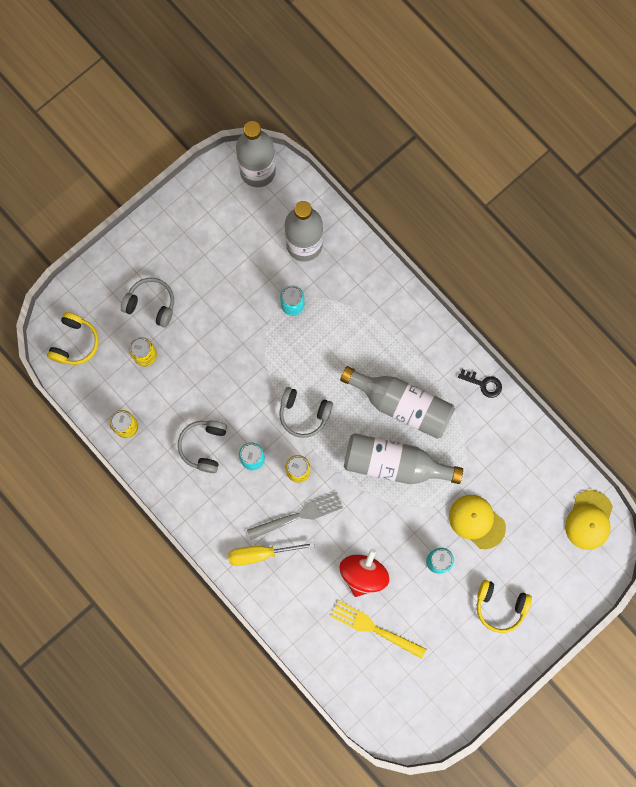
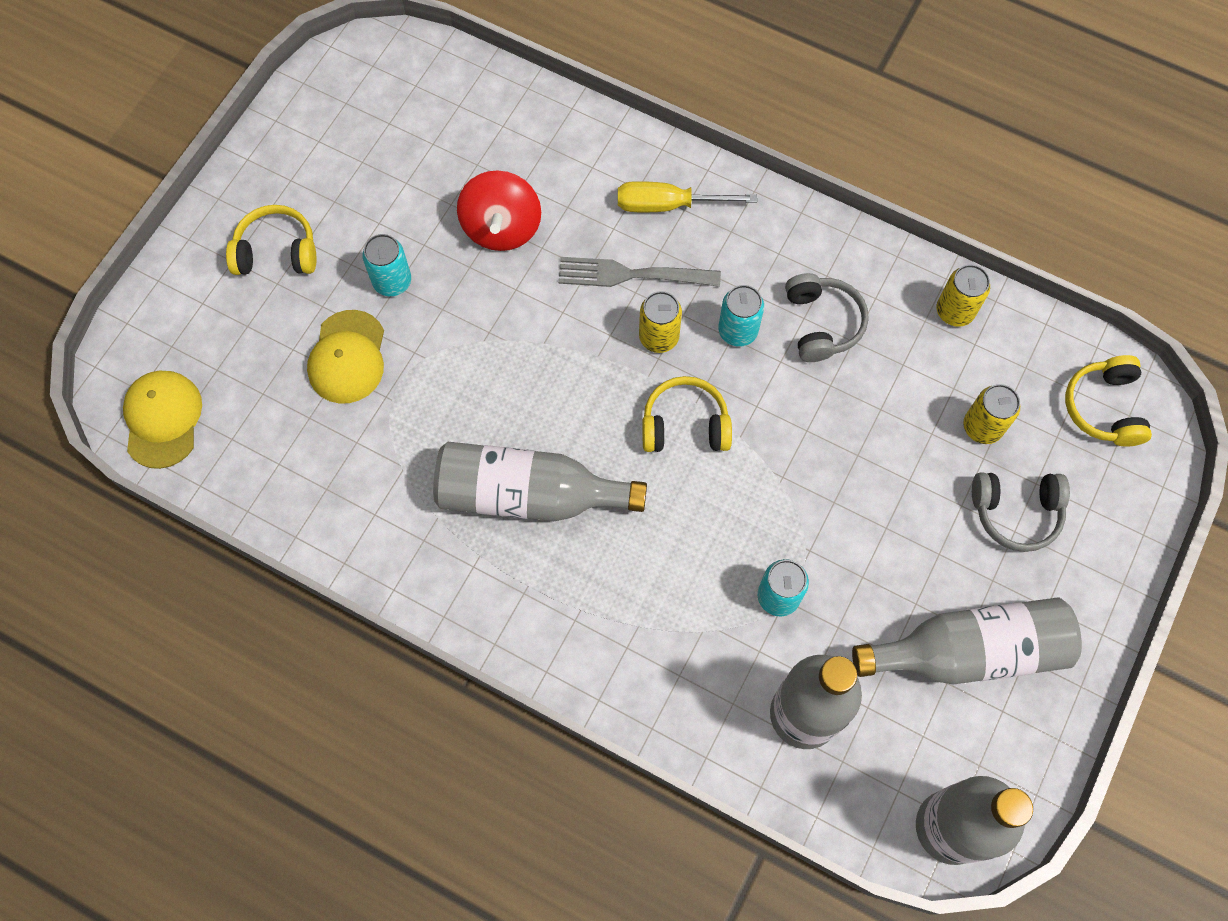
camera: 160 degrees right, 10 degrees down
yellow screwdriver [228,542,315,566] -> yellow screwdriver turned 150 degrees counterclockwise [618,181,757,212]
grey fork [247,492,343,540] -> grey fork turned 45 degrees clockwise [558,257,721,287]
grey headphones [279,387,333,438] -> yellow headphones [642,376,732,452]
yellow fork [331,601,426,659] -> none
grey bottle [344,433,463,484] -> grey bottle moved to [852,598,1082,685]
yellow cap [449,495,506,549] -> yellow cap turned 75 degrees clockwise [307,310,384,404]
black key [458,369,502,398] -> none

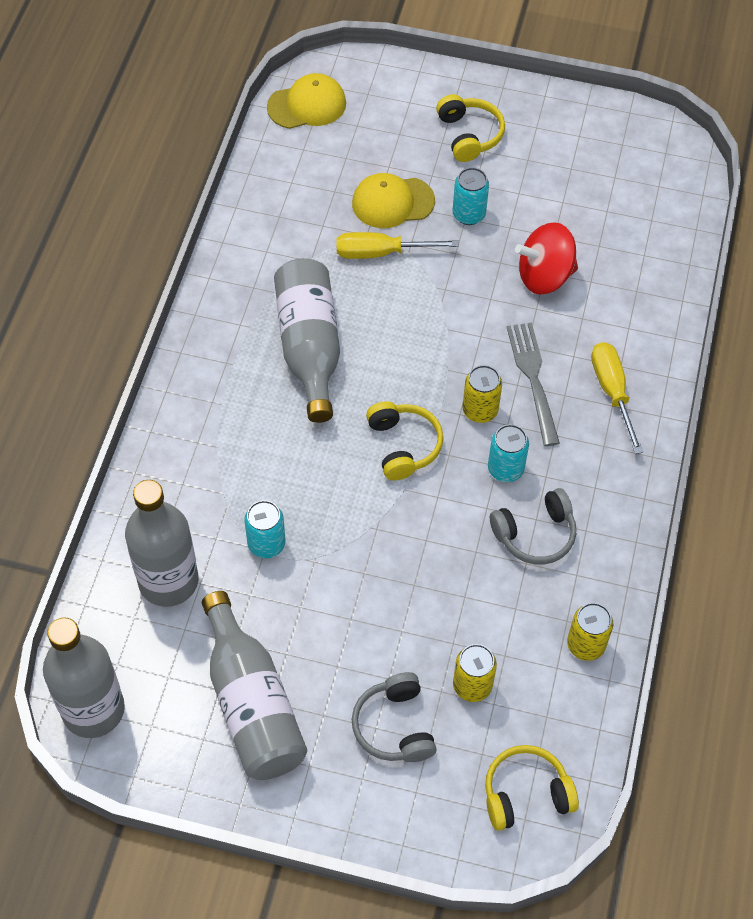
camera: 75 degrees right, 10 degrees down
none -> yellow screwdriver [336,232,458,259]

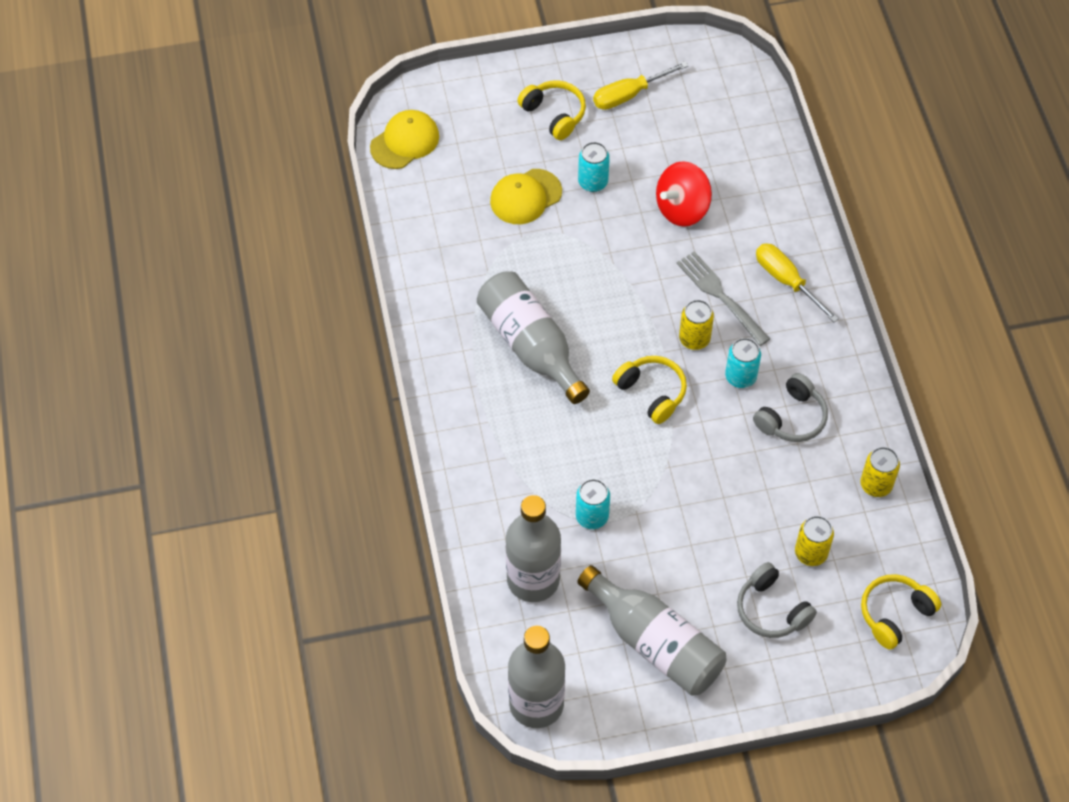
camera: 25 degrees left, 0 degrees up
yellow screwdriver [336,232,458,259] -> yellow screwdriver moved to [593,61,689,110]

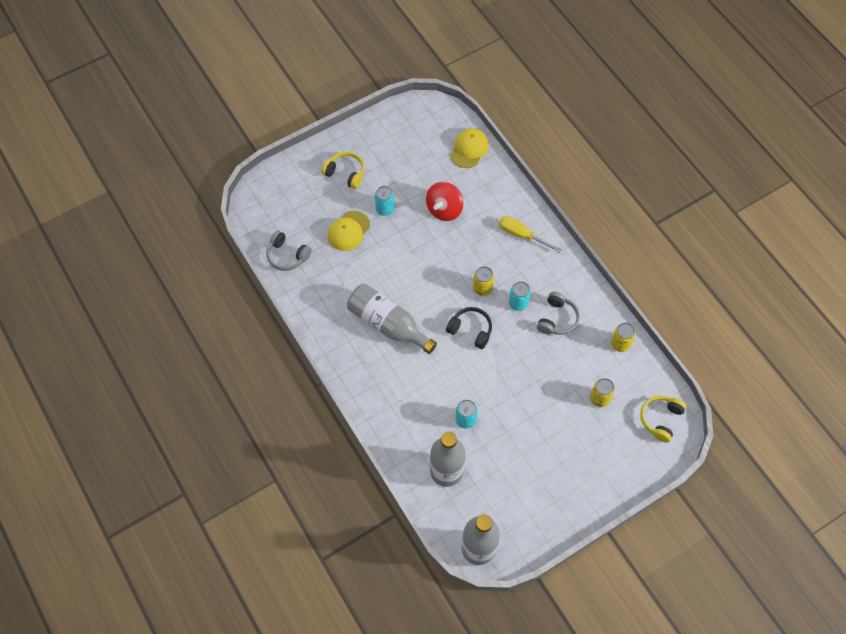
camera: 20 degrees left, 5 degrees up
yellow cap [370,110,439,169] -> yellow cap moved to [450,128,489,168]
grey bottle [577,565,727,696] -> none
yellow screwdriver [593,61,689,110] -> none
yellow headphones [612,356,687,424] -> black headphones [446,307,492,349]
grey fork [676,252,770,346] -> none
grey headphones [737,562,817,638] -> grey headphones moved to [266,231,312,271]

